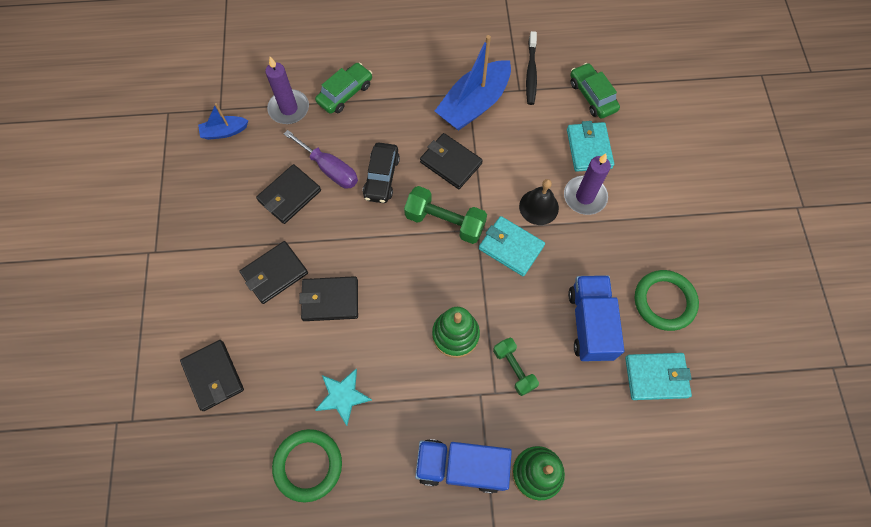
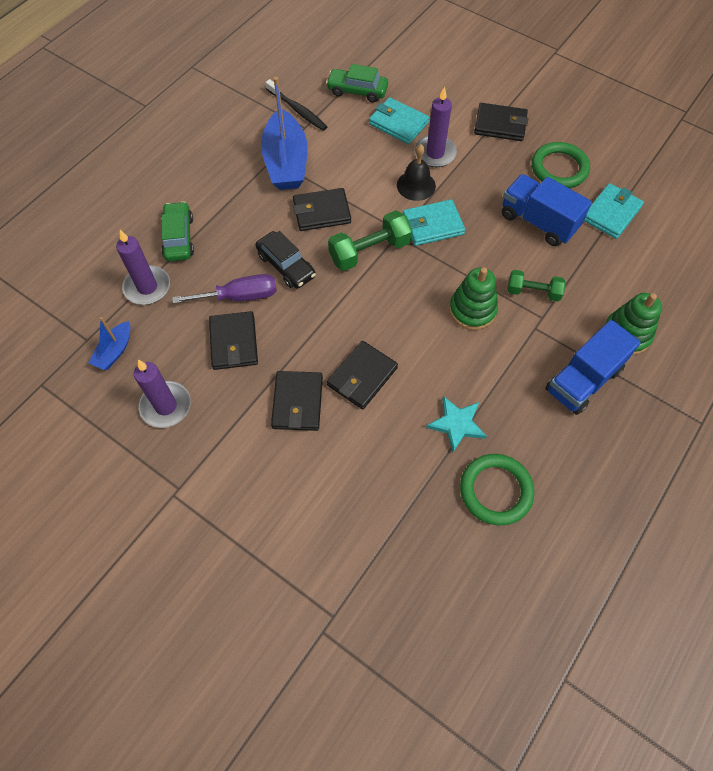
camera: 50 degrees left, 5 degrees down
black wallet [180,340,244,411] -> black wallet moved to [474,103,528,141]
none -> purple candle [134,360,191,428]

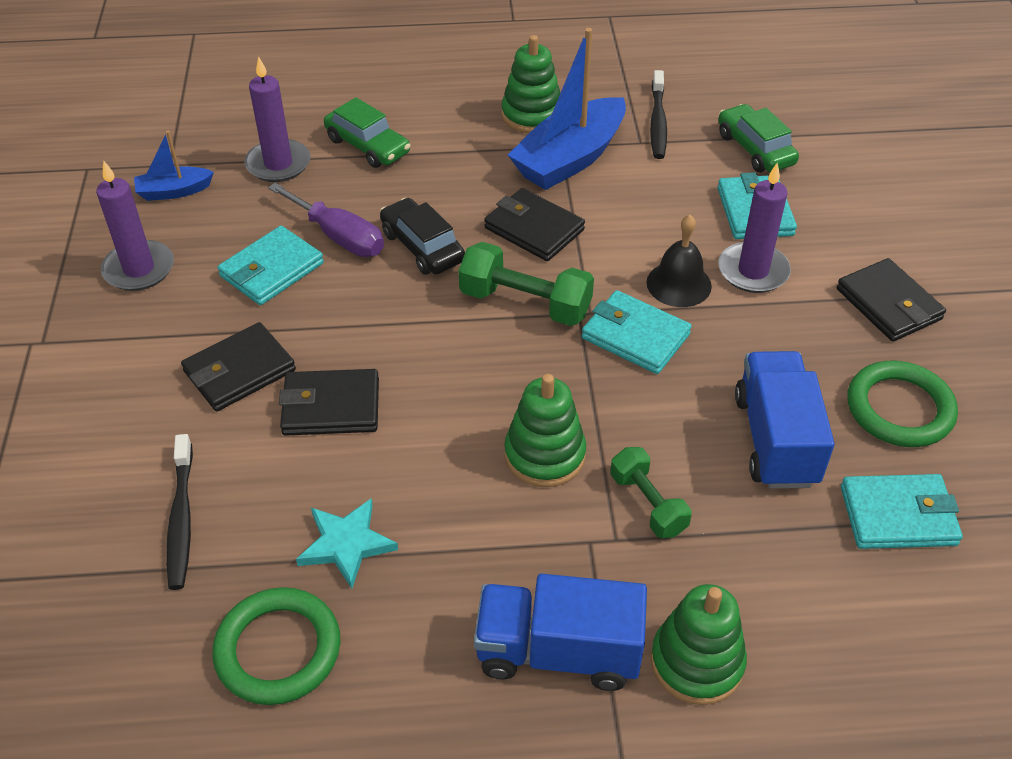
camera: 50 degrees right, 15 degrees down
green car [161,201,194,261] -> green car turned 90 degrees clockwise [324,97,411,168]
black wallet [209,311,258,370] -> turquoise wallet [218,226,324,305]
black car [256,231,316,289] -> black car turned 135 degrees clockwise [380,198,465,275]
none -> black toothbrush [166,434,193,590]
none -> green stacking toy [501,35,560,133]

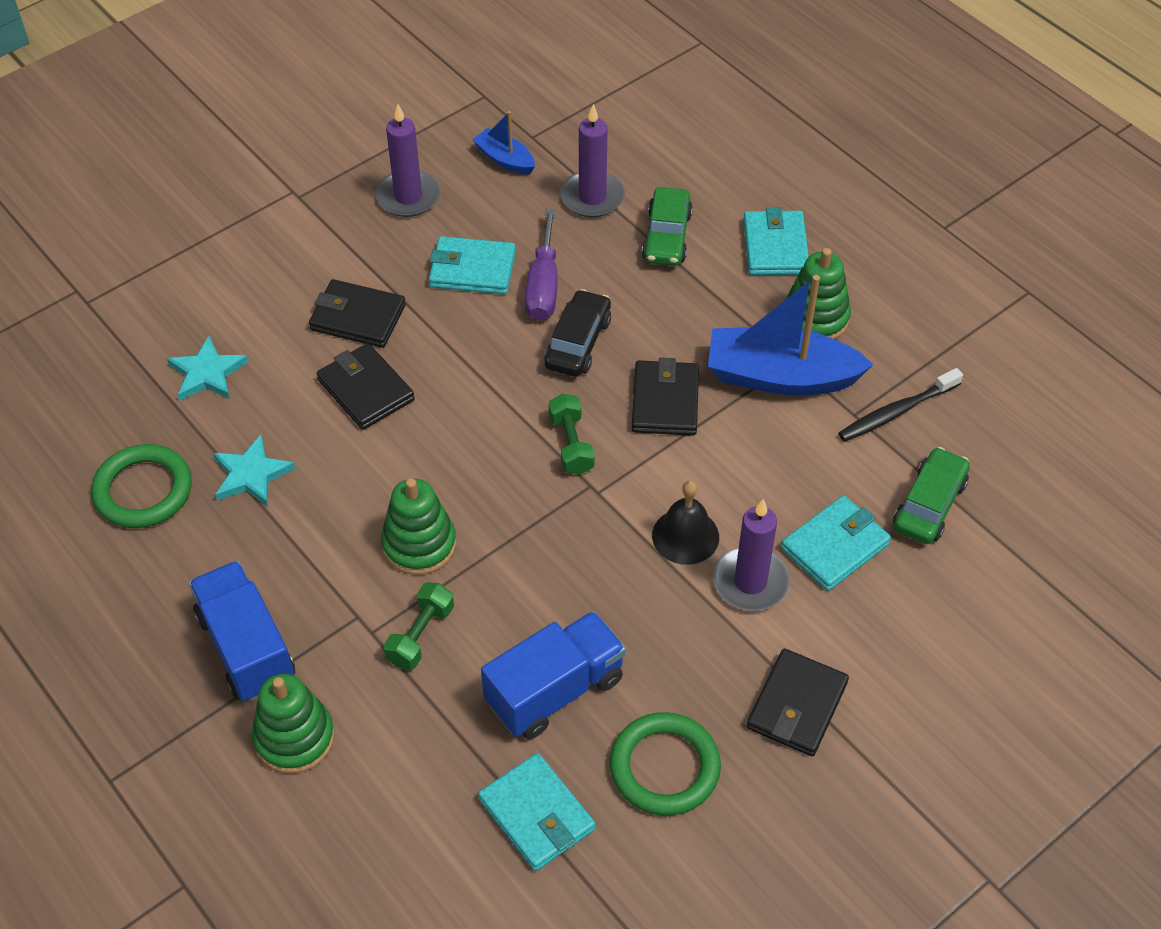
camera: 55 degrees right, 5 degrees up
black toothbrush [166,434,193,590] -> turquoise star [167,336,248,401]
green dumbbell [459,242,594,326] -> green dumbbell [549,394,595,475], size x0.65
turquoise wallet [582,290,692,374] -> turquoise wallet moved to [743,207,809,275]

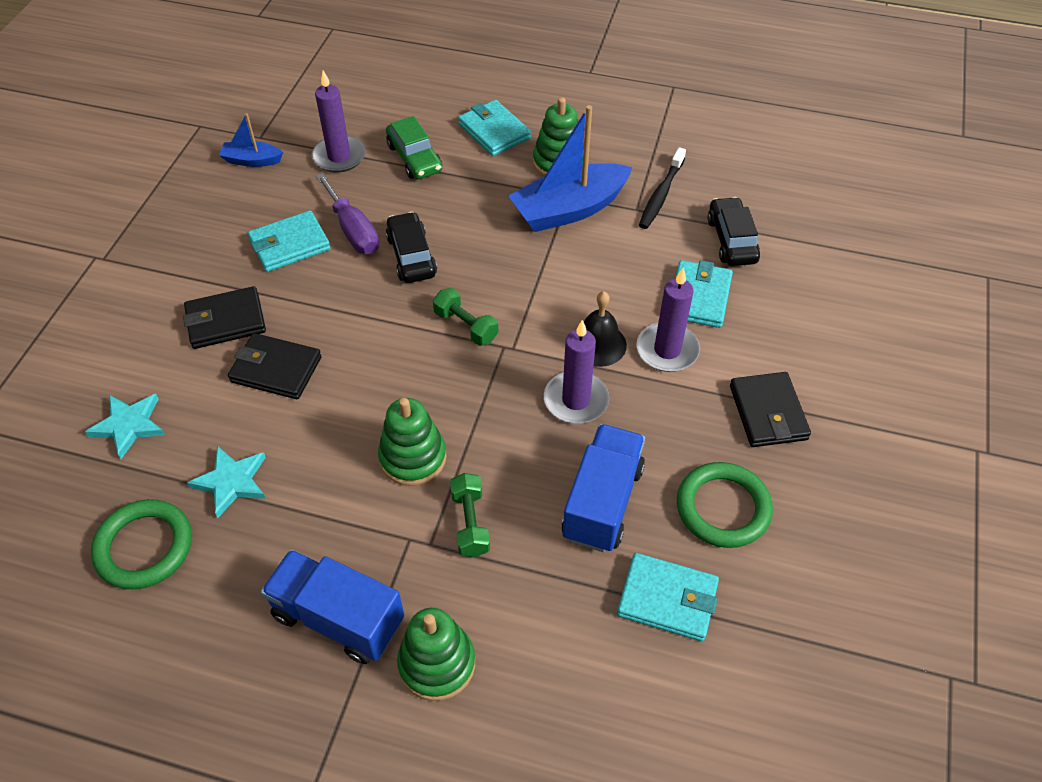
camera: 35 degrees left, 0 degrees up
purple candle [376,104,440,217] -> purple candle moved to [544,320,609,424]
black wallet [632,358,699,436] -> none
green car [893,447,970,544] -> black car [707,197,760,266]

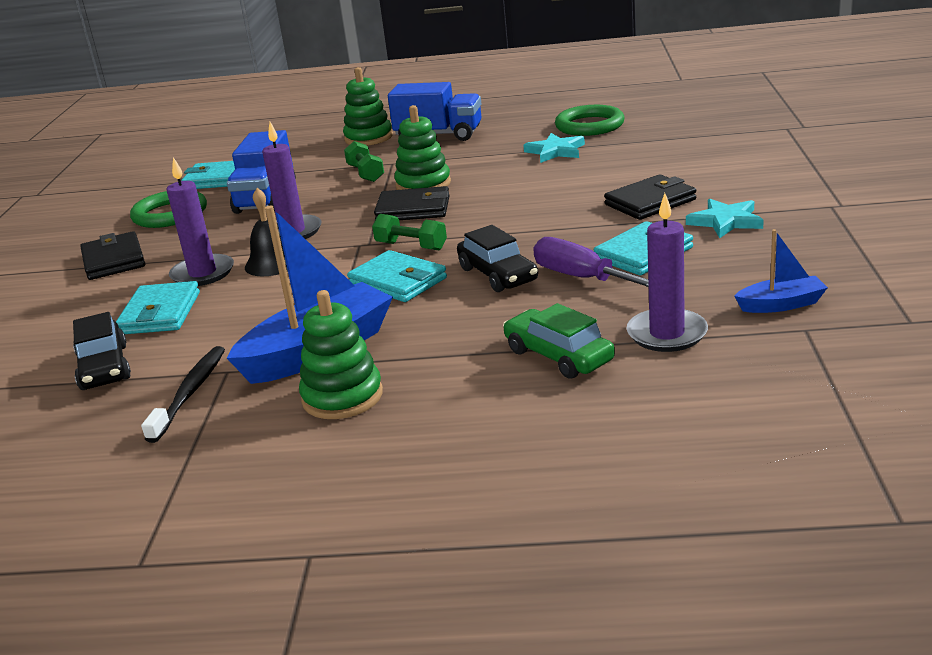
camera: 170 degrees right, 25 degrees down
turquoise star [85,394,165,459] -> turquoise star moved to [686,198,764,238]
black wallet [228,333,321,399] -> black wallet moved to [374,186,450,220]
turquoise wallet [458,100,531,156] -> turquoise wallet moved to [347,250,447,302]

